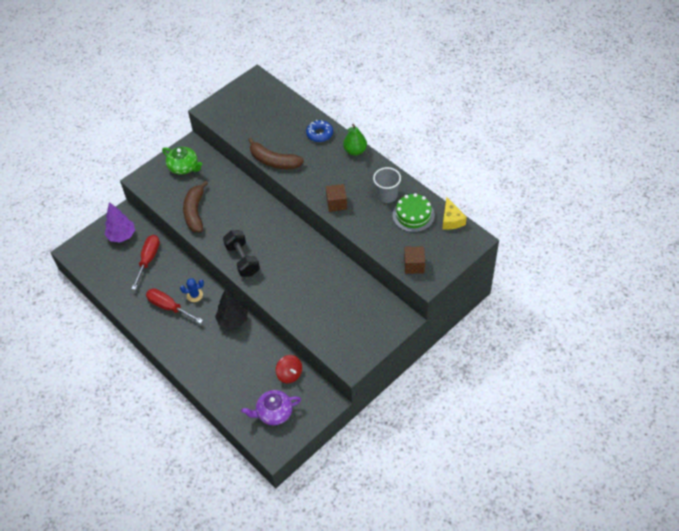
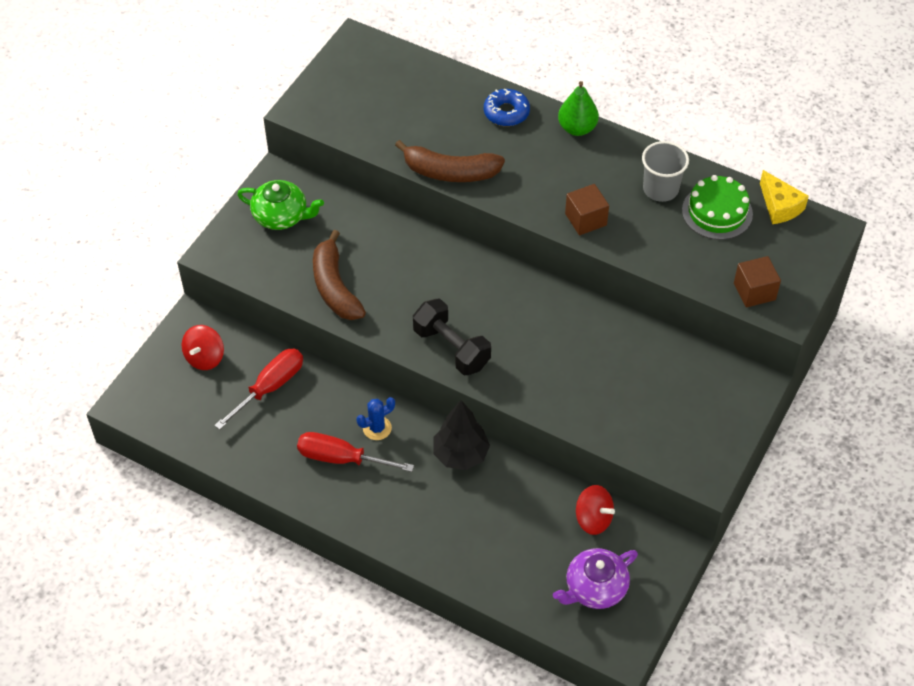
camera: 20 degrees left, 0 degrees up
purple tree [104,202,135,243] -> red spinning top [182,325,224,370]
red screwdriver [131,235,160,290] -> red screwdriver turned 45 degrees clockwise [214,349,303,430]

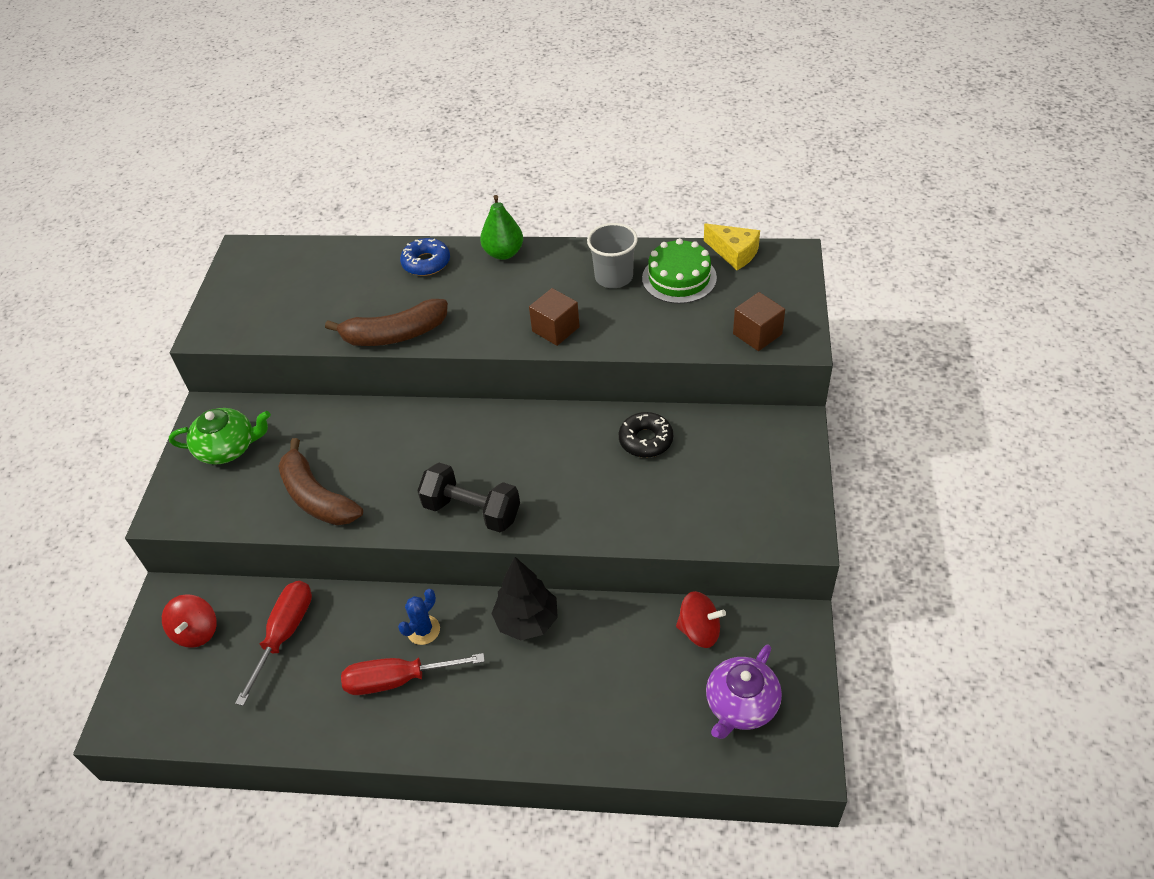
camera: 20 degrees left, 5 degrees down
none -> black donut [619,412,673,458]

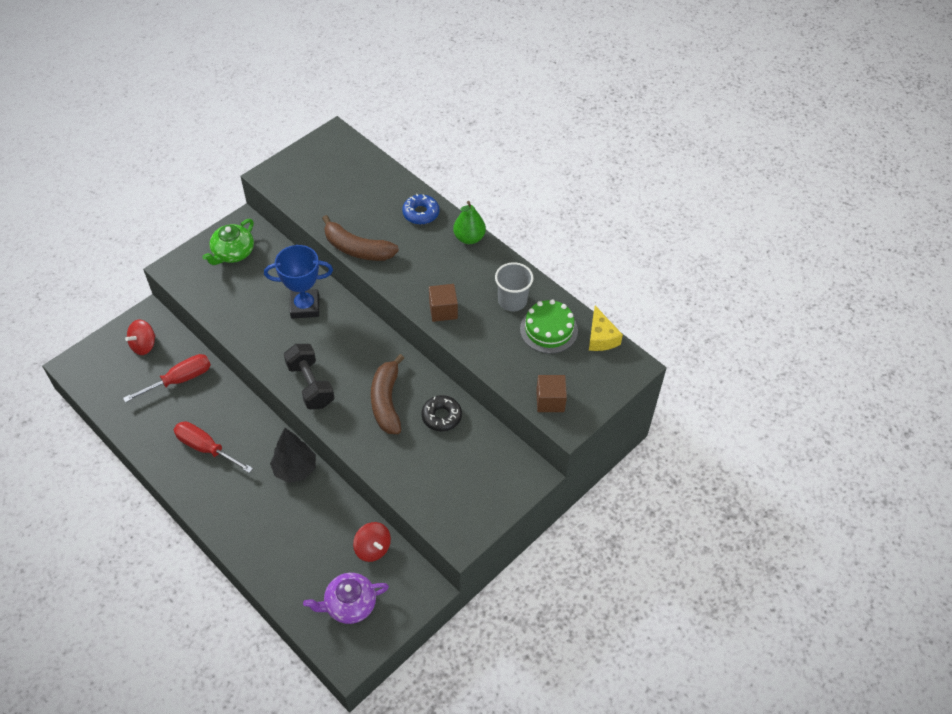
camera: 35 degrees right, 5 degrees up
green teapot [169,408,271,465] -> green teapot turned 90 degrees clockwise [202,219,254,265]
brown banana [278,438,363,525] -> brown banana moved to [371,354,404,434]
blue cactus [398,589,440,645] -> none
none -> blue trophy [264,245,333,319]

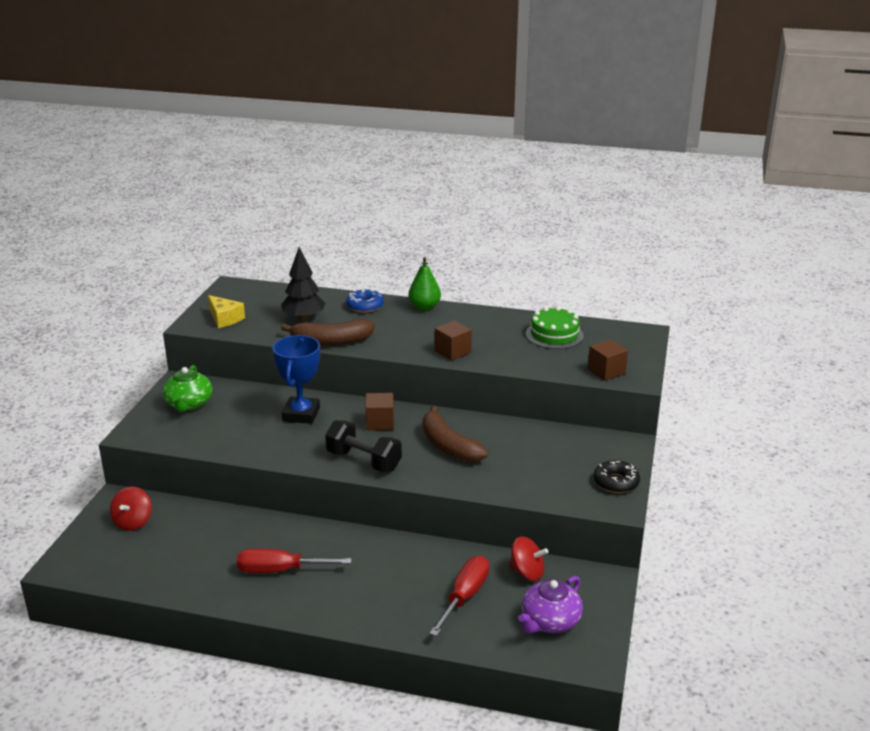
camera: 30 degrees left, 25 degrees down
red screwdriver [123,354,211,403] -> red screwdriver moved to [429,556,489,637]
blue trophy [264,245,333,319] -> blue trophy turned 45 degrees counterclockwise [273,335,320,424]
black tree [270,428,316,483] -> black tree moved to [281,247,325,321]
black donut [421,395,462,431] -> black donut moved to [594,460,640,493]
grey cup [495,262,533,311] -> none
yellow cheese [589,306,623,351] -> yellow cheese moved to [208,295,245,328]
none -> brown cube [366,393,394,431]

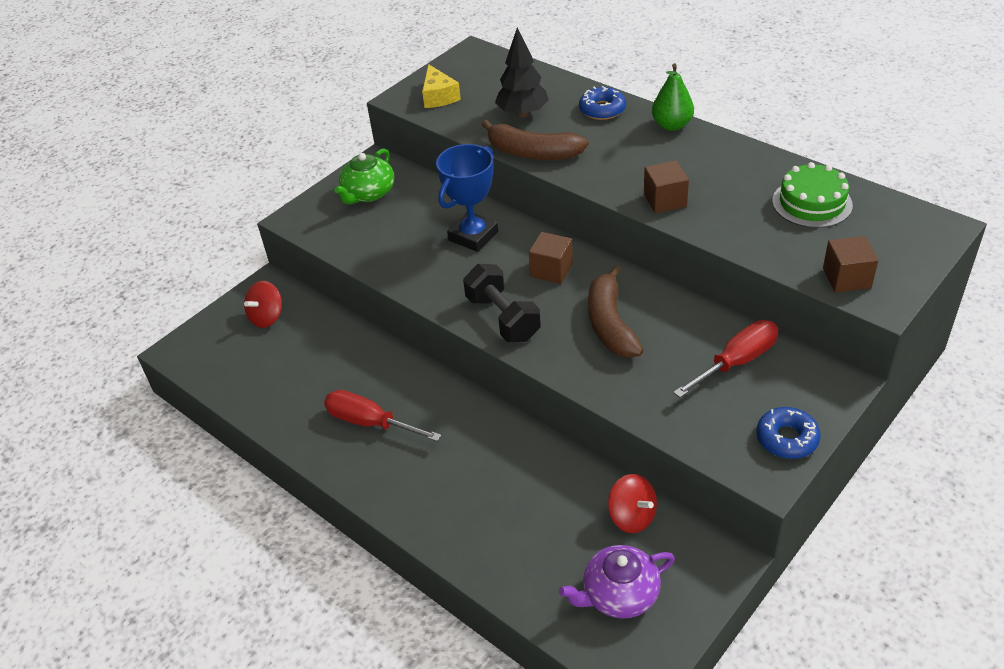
camera: 30 degrees right, 15 degrees up
red screwdriver [429,556,489,637] -> red screwdriver moved to [673,320,778,398]
black donut [594,460,640,493] -> blue donut [757,407,821,459]

